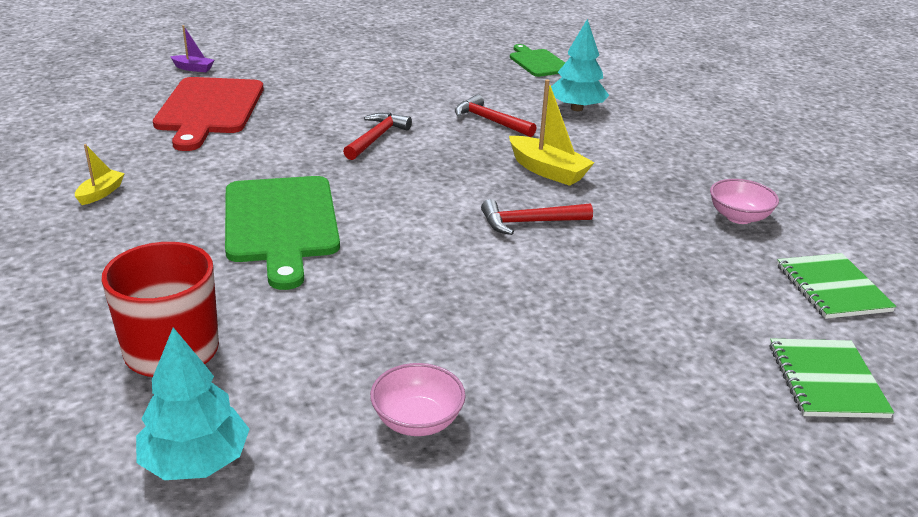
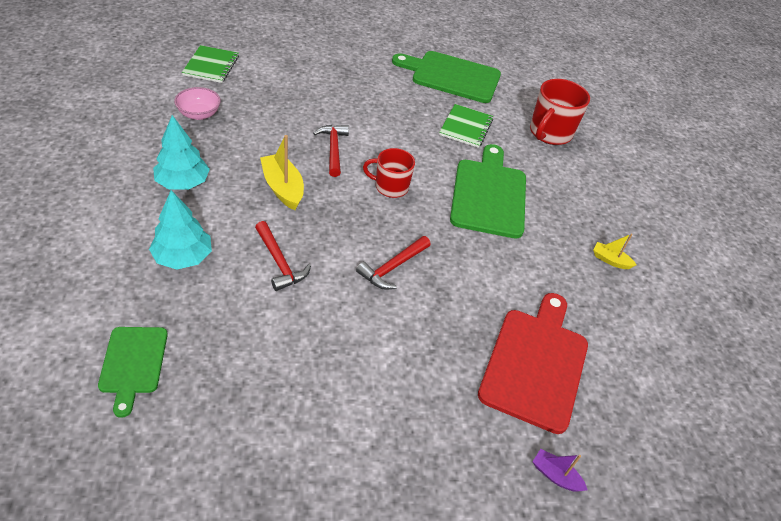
camera: 165 degrees left, 15 degrees up
yellow boat [75,144,125,205] -> yellow boat turned 75 degrees clockwise [593,233,636,269]
turquoise tree [136,327,250,480] -> turquoise tree moved to [153,115,210,190]
pink bowl [370,363,465,436] -> green cutting board [392,51,501,103]
red hammer [481,199,593,235] -> red hammer turned 105 degrees counterclockwise [313,125,349,177]
green notebook [770,339,894,418] -> green notebook moved to [439,104,493,148]
none -> red mug [363,148,415,198]

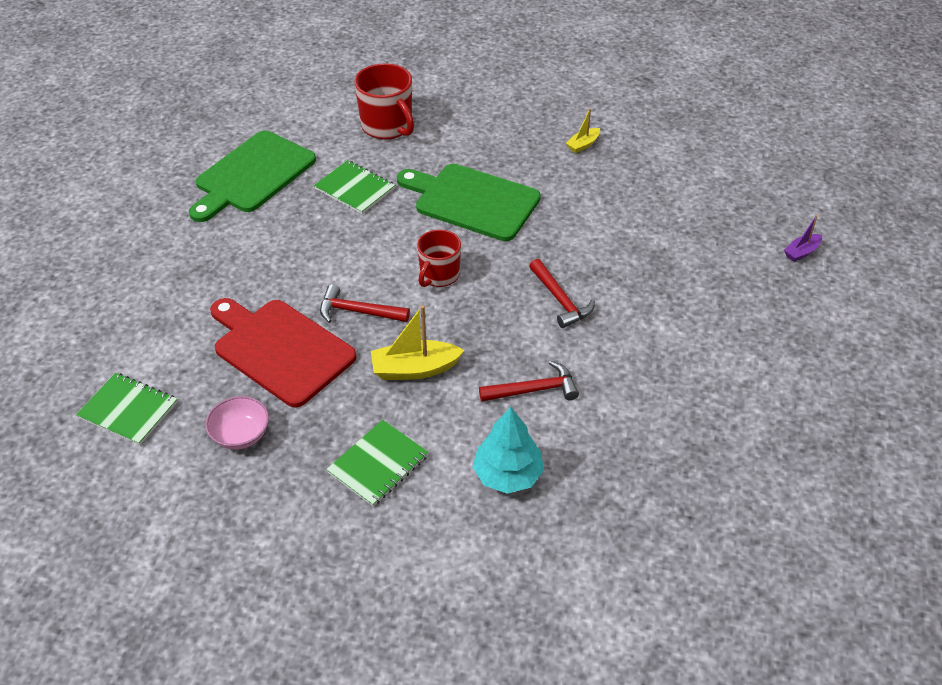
camera: 65 degrees left, 0 degrees up
green cutting board [98,327,168,418] -> none
turquoise tree [153,115,210,190] -> green notebook [326,420,429,507]
red cutting board [478,293,588,434] -> red cutting board moved to [210,298,357,407]

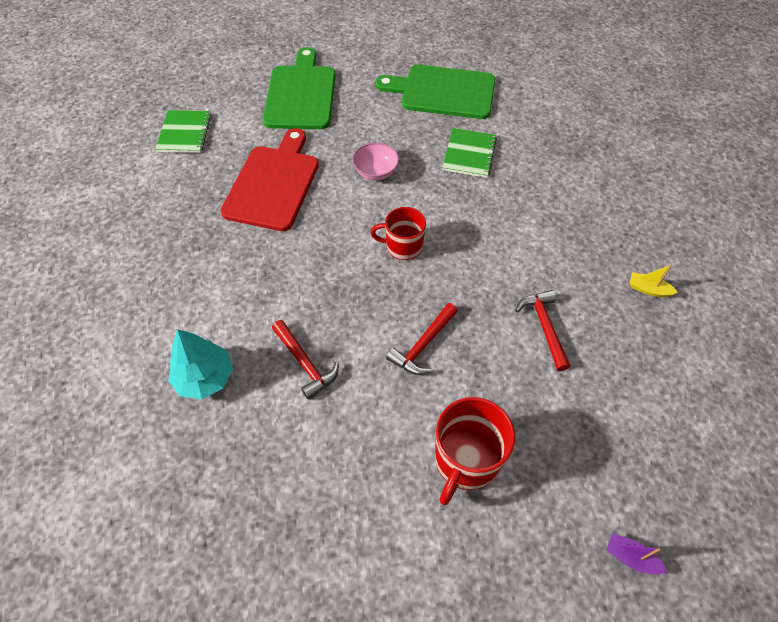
camera: 65 degrees right, 10 degrees up
pink bowl [205,396,269,450] -> pink bowl moved to [352,142,399,180]
red hammer [320,284,410,323] -> red hammer moved to [515,290,571,371]
green notebook [326,420,429,507] -> none
red mug [355,63,414,140] -> red mug moved to [435,397,515,505]
yellow boat [371,305,465,380] -> none
green cutting board [397,164,541,241] -> green cutting board moved to [263,47,336,129]

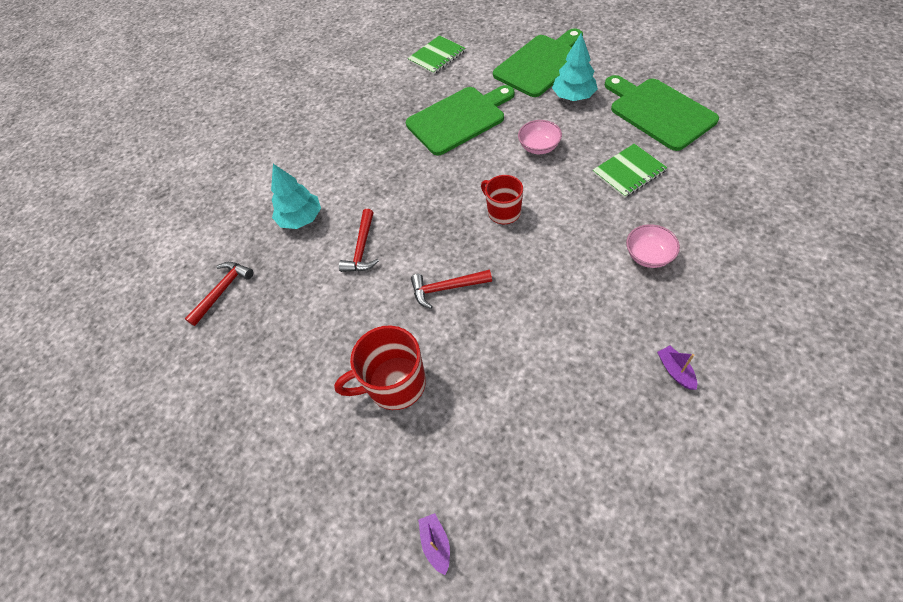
camera: 50 degrees right, 0 degrees up
red cutting board [221,128,319,231] -> green cutting board [406,85,514,155]
red hammer [515,290,571,371] -> red hammer moved to [185,262,254,326]
yellow boat [630,264,678,297] -> purple boat [657,346,697,390]
none -> turquoise tree [552,33,598,101]
none -> pink bowl [626,224,680,268]

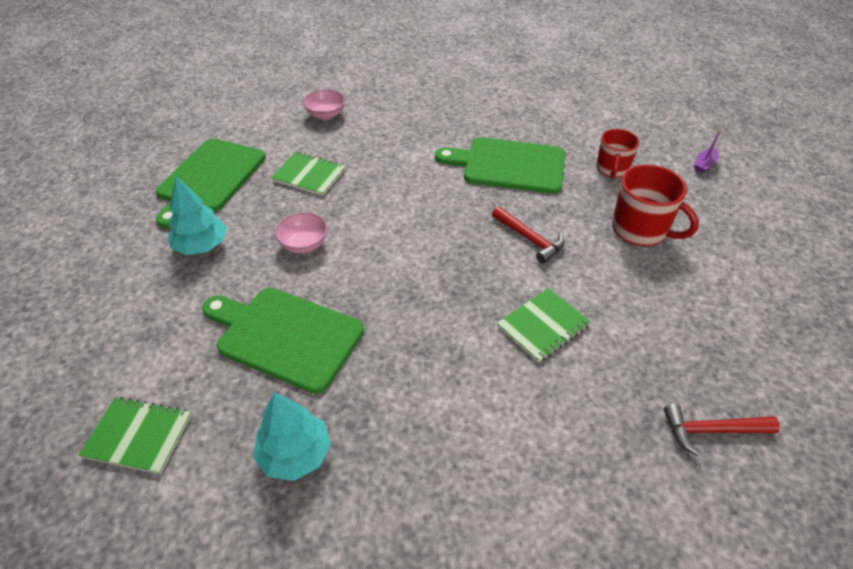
camera: 130 degrees left, 10 degrees down
turquoise tree [271,164,321,229] -> turquoise tree moved to [253,392,331,481]
red hammer [339,209,379,272] -> green notebook [497,288,591,363]
red mug [481,175,523,224] -> red mug moved to [596,129,639,178]
green cutting board [493,28,583,97] -> green cutting board moved to [435,137,565,194]
pink bowl [626,224,680,268] -> pink bowl moved to [303,89,345,120]
purple boat [657,346,697,390] -> none

